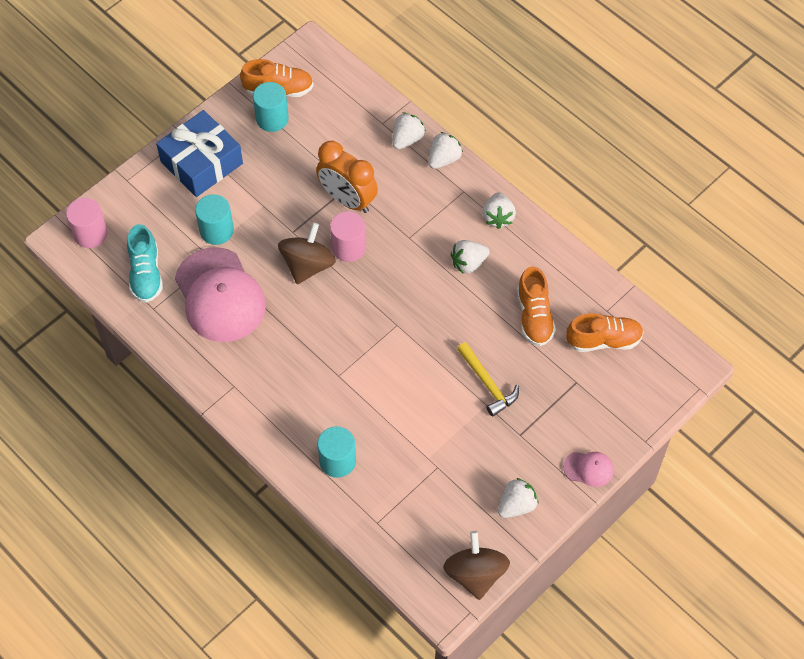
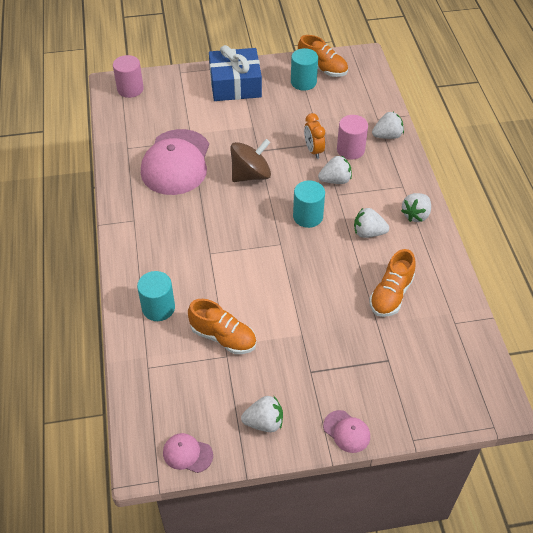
camera: 35 degrees right, 10 degrees down
turquoise shoe [127,224,163,303] -> none
turquoise cylinder [195,194,234,245] -> turquoise cylinder moved to [293,180,325,228]
orange clock [316,141,378,213] -> orange clock [304,113,325,159], size x0.61
pink cylinder [330,211,366,262] -> pink cylinder moved to [337,115,368,160]
white strawberry [428,132,463,169] -> white strawberry moved to [318,155,352,184]
brown spinning top [443,531,510,600] -> pink cap [163,433,213,473]
yellow hammer [457,342,519,417] -> none
orange shoe [566,313,644,352] -> orange shoe moved to [188,299,256,354]

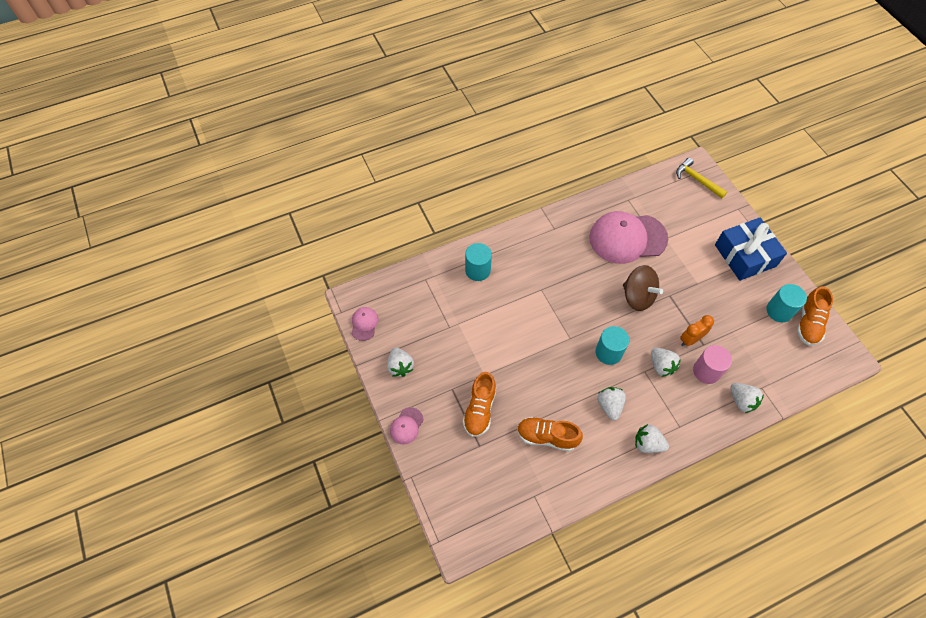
camera: 75 degrees right, 10 degrees up
pink cylinder [113,55,144,98] -> yellow hammer [676,158,727,198]
orange shoe [188,299,256,354] -> orange shoe moved to [463,372,496,437]

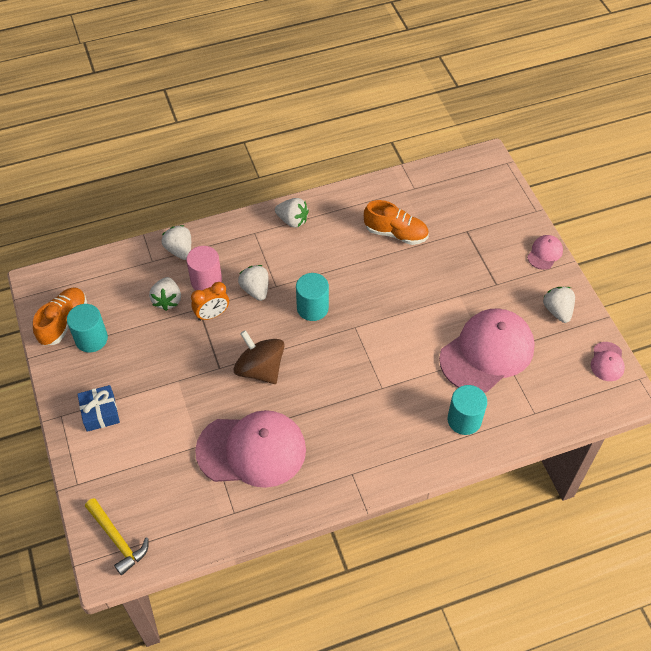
camera: 175 degrees left, 5 degrees down
orange shoe [463,372,496,437] -> none
white strawberry [597,387,626,421] -> white strawberry moved to [149,277,181,311]
blue gift [715,217,787,281] -> blue gift [77,385,120,432], size x0.56
none -> pink cap [439,308,535,393]

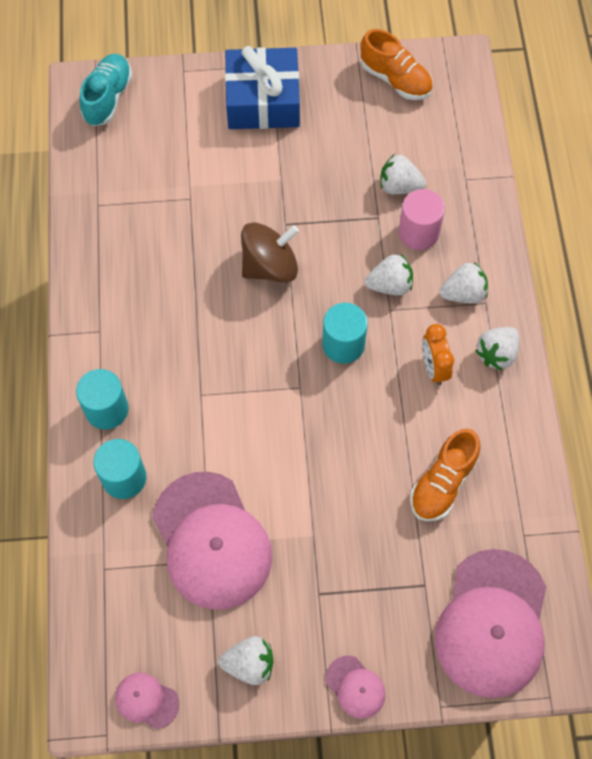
camera: 105 degrees right, 10 degrees up
turquoise cylinder [67,304,108,352] -> turquoise cylinder moved to [76,369,129,430]
blue gift [77,385,120,432] -> blue gift [225,46,300,129], size x1.80
yellow hammer [85,498,149,575] -> turquoise shoe [80,54,133,126]
white strawberry [162,225,191,260] -> white strawberry moved to [439,262,488,304]
orange clock [191,282,229,321] -> orange clock moved to [422,324,454,385]
pink cap [195,410,306,488] -> pink cap moved to [435,549,546,698]

